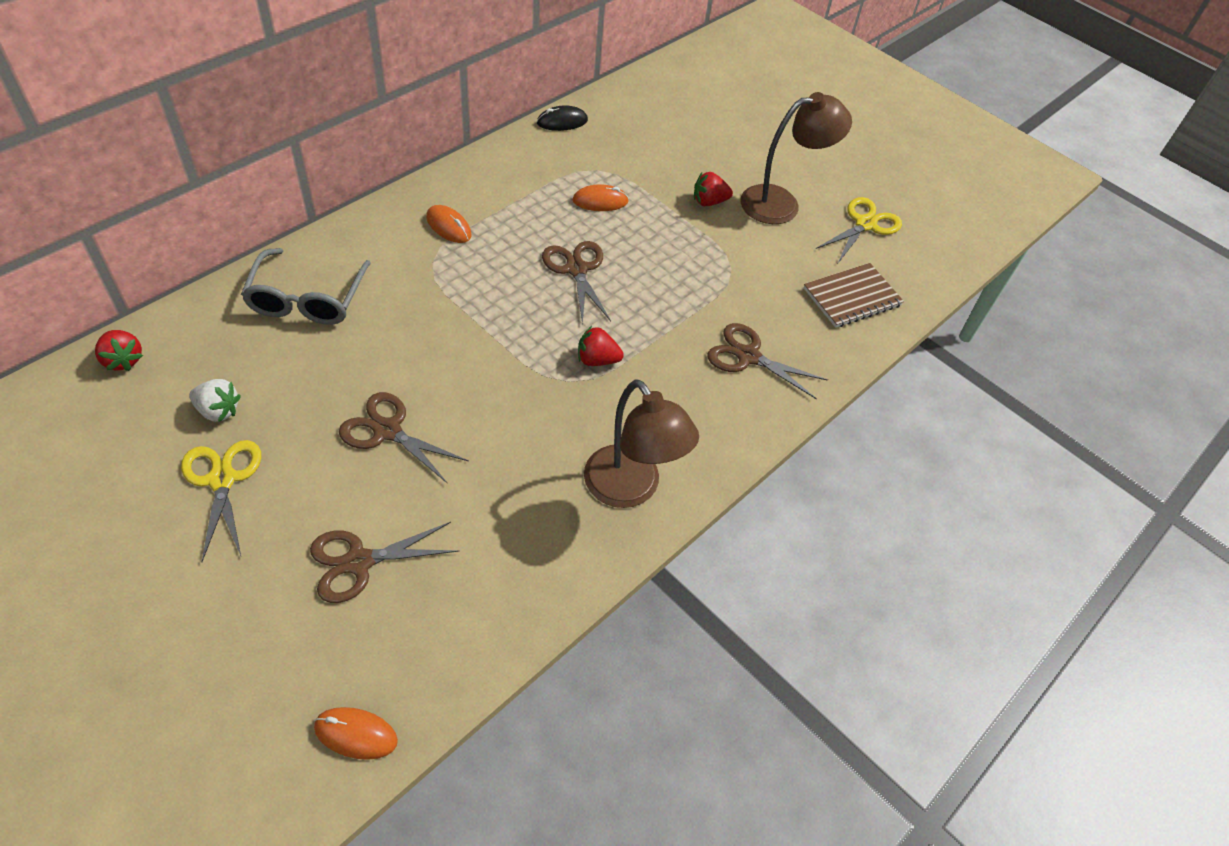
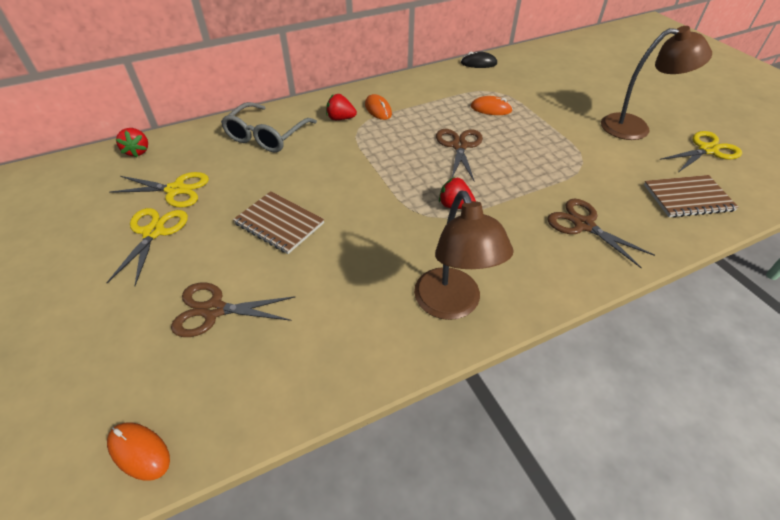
camera: 25 degrees right, 5 degrees down
white strawberry [189,379,241,422] -> yellow scissors [109,172,209,208]
brown scissors [339,392,469,484] -> brown notebook [233,191,324,254]
red strawberry [694,172,733,206] -> red strawberry moved to [326,94,357,120]

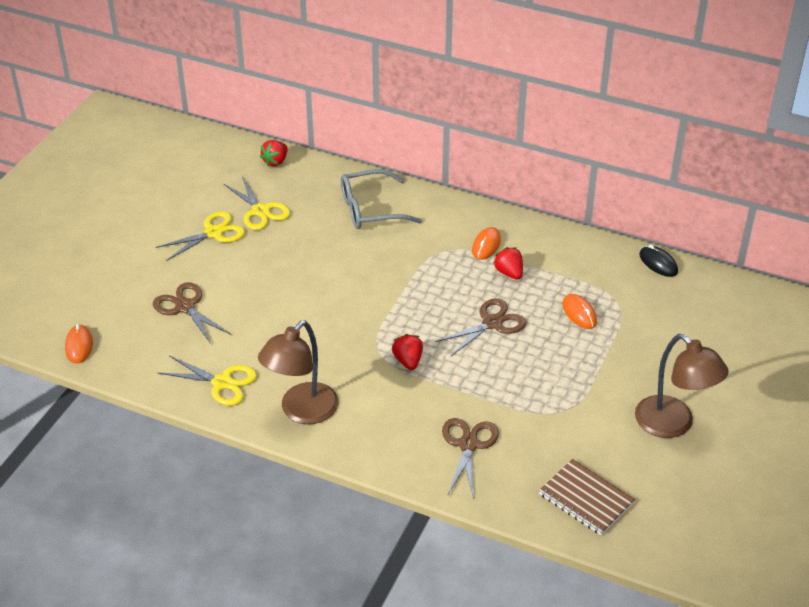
camera: 50 degrees right, 5 degrees down
brown notebook [233,191,324,254] -> none
red strawberry [326,94,357,120] -> red strawberry moved to [494,247,523,280]
yellow scissors [660,131,742,172] -> yellow scissors moved to [158,355,257,406]

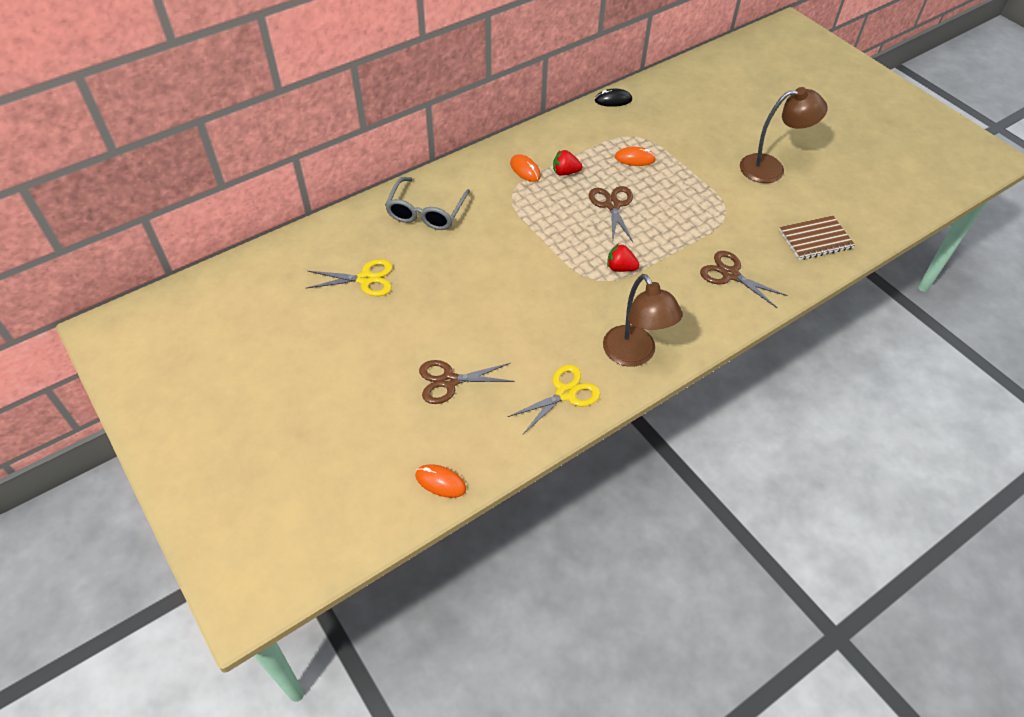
camera: 60 degrees left, 10 degrees up
yellow scissors [156,211,245,261] -> none
red strawberry [260,140,288,167] -> none

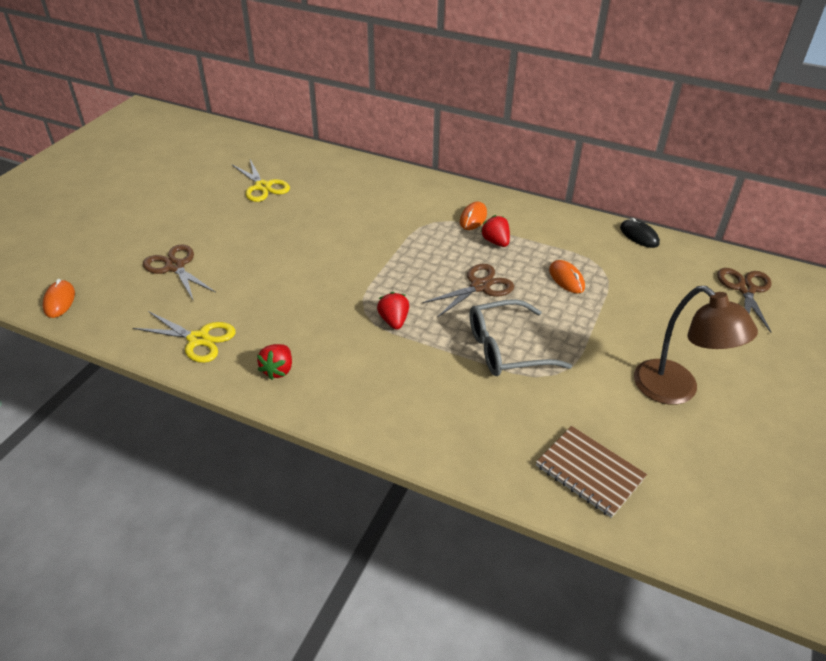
camera: 60 degrees right, 10 degrees down
grey glasses [385,177,470,230] -> grey glasses moved to [470,299,572,376]
brown lamp [603,274,683,367] -> red strawberry [257,344,292,380]
brown scissors [700,251,788,308] -> brown scissors moved to [717,268,772,333]

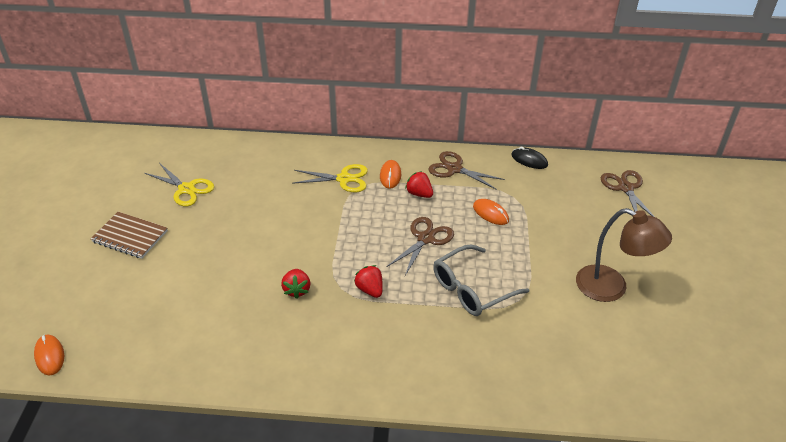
camera: 20 degrees left, 0 degrees up
yellow scissors [133,311,236,363] -> yellow scissors moved to [292,164,368,192]
brown scissors [143,244,216,300] -> brown scissors moved to [429,151,505,190]
red strawberry [257,344,292,380] -> red strawberry moved to [281,269,310,299]
brown notebook [536,426,647,518] -> brown notebook moved to [91,212,168,259]

